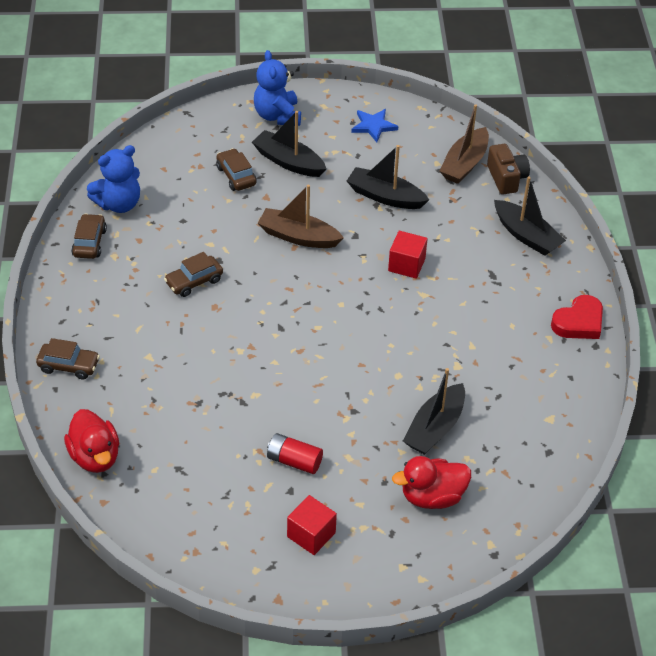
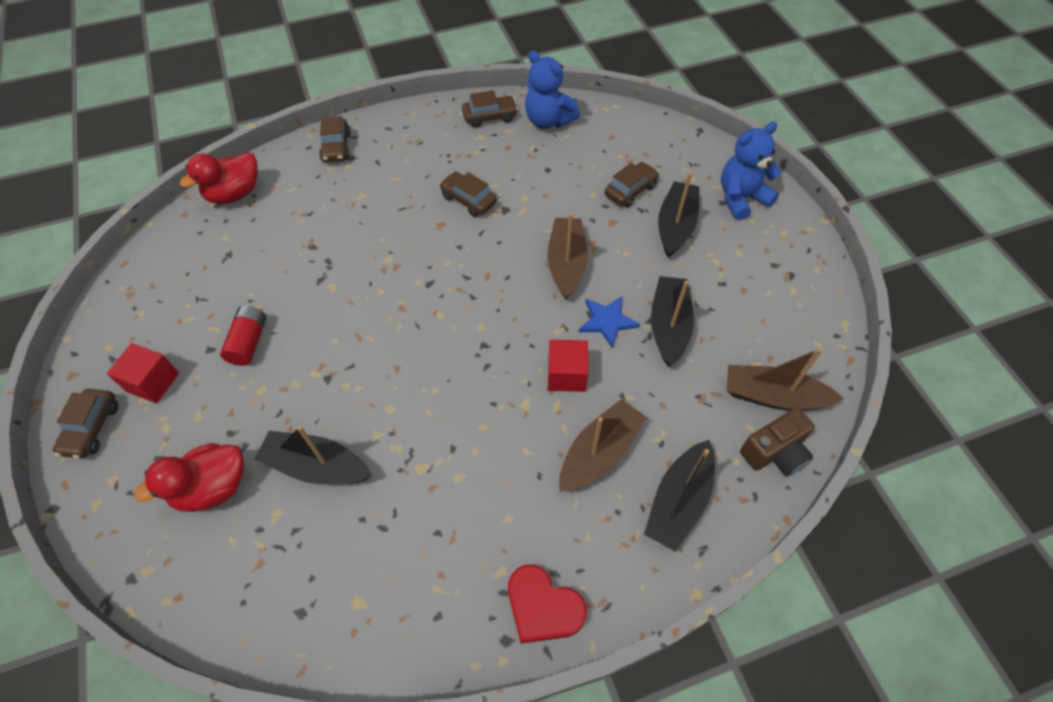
camera: 75 degrees right, 10 degrees up
blue star [351,109,398,142] -> blue star moved to [579,296,640,349]
red duck [392,456,471,509] -> red duck turned 90 degrees counterclockwise [134,443,244,512]
none -> brown car [53,389,118,458]
none -> brown boat [559,399,646,492]

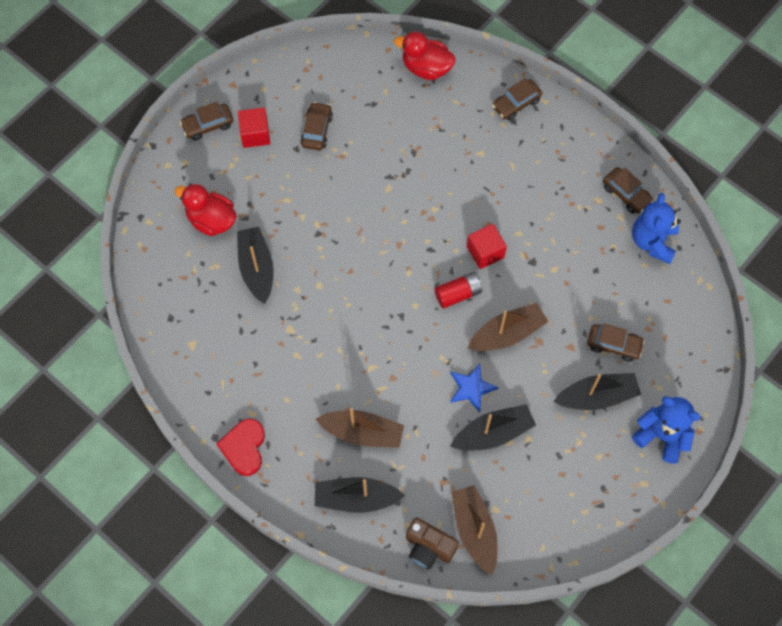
camera: 60 degrees right, 10 degrees up
red battery [220,306,266,366] -> red battery moved to [434,272,482,309]
brown car [439,171,497,217] -> brown car moved to [300,102,333,150]
red cube [548,340,588,392] -> red cube moved to [467,224,507,269]

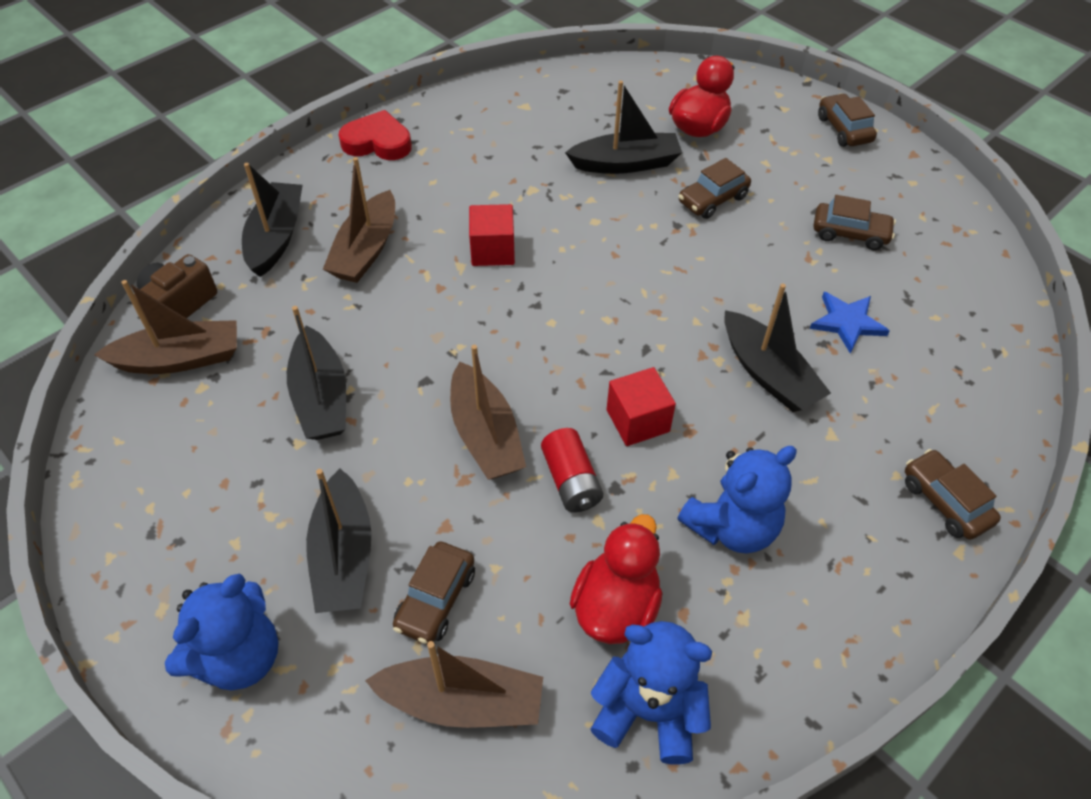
camera: 95 degrees right, 15 degrees down
red cube [238,108,270,148] -> red cube moved to [469,204,515,266]
red duck [394,31,456,80] -> red duck moved to [570,514,662,644]
red battery [434,272,482,309] -> red battery moved to [541,428,603,512]
blue star [450,364,498,412] -> blue star moved to [810,292,890,354]
brown car [603,167,653,214] -> brown car moved to [679,158,751,219]
none -> brown boat [365,641,543,728]
none -> blue teddy bear [678,446,797,553]
none -> black boat [724,284,831,412]

